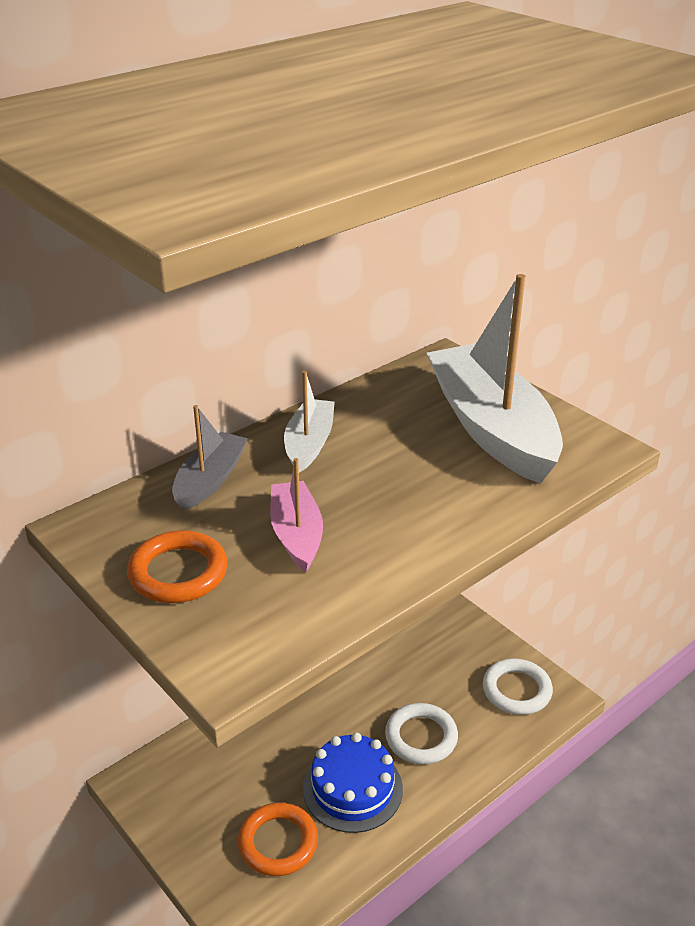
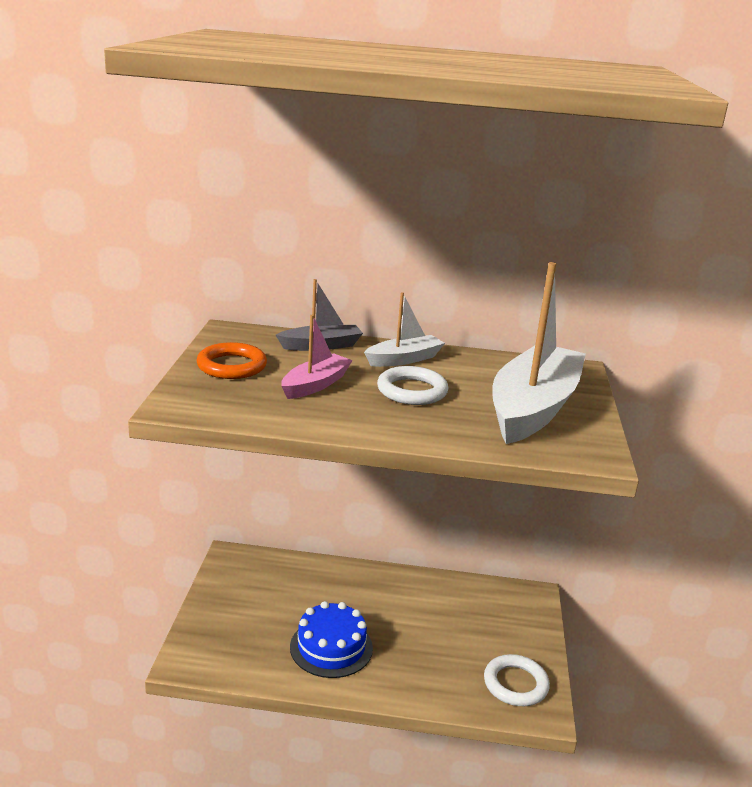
camera: 45 degrees right, 10 degrees down
orange ring [238,802,318,876] -> none
white ring [385,703,458,765] -> white ring moved to [377,366,448,405]

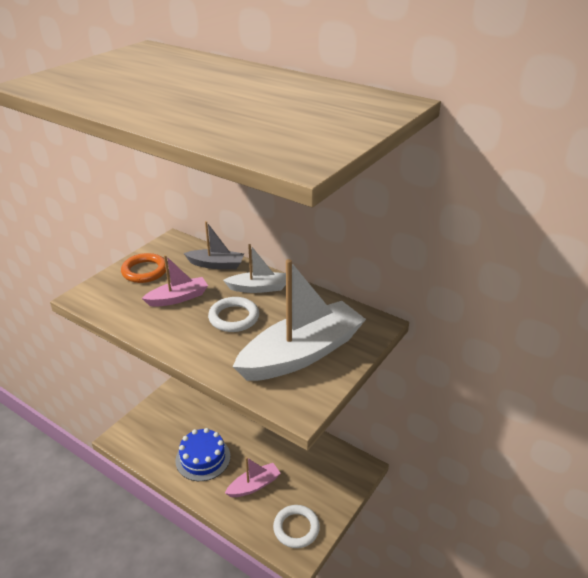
camera: 30 degrees right, 10 degrees up
none -> pink boat [225,457,281,497]

